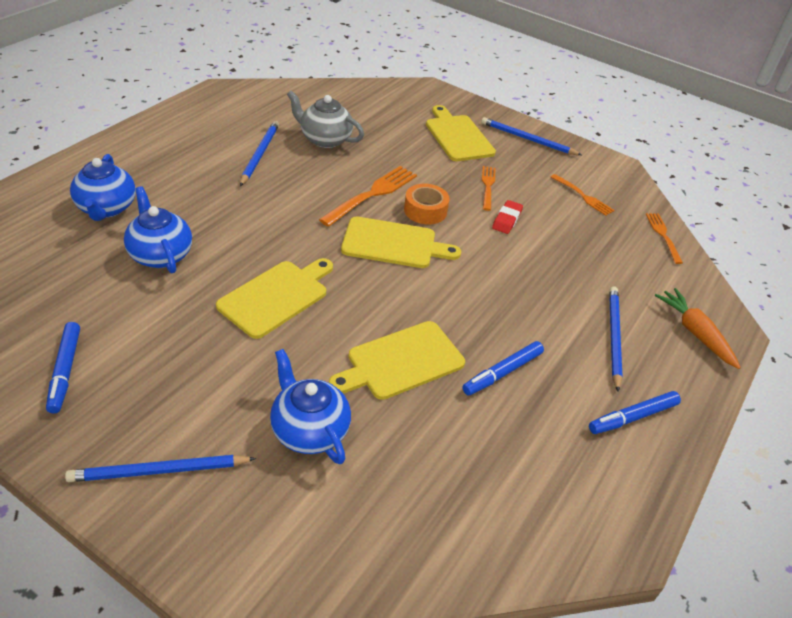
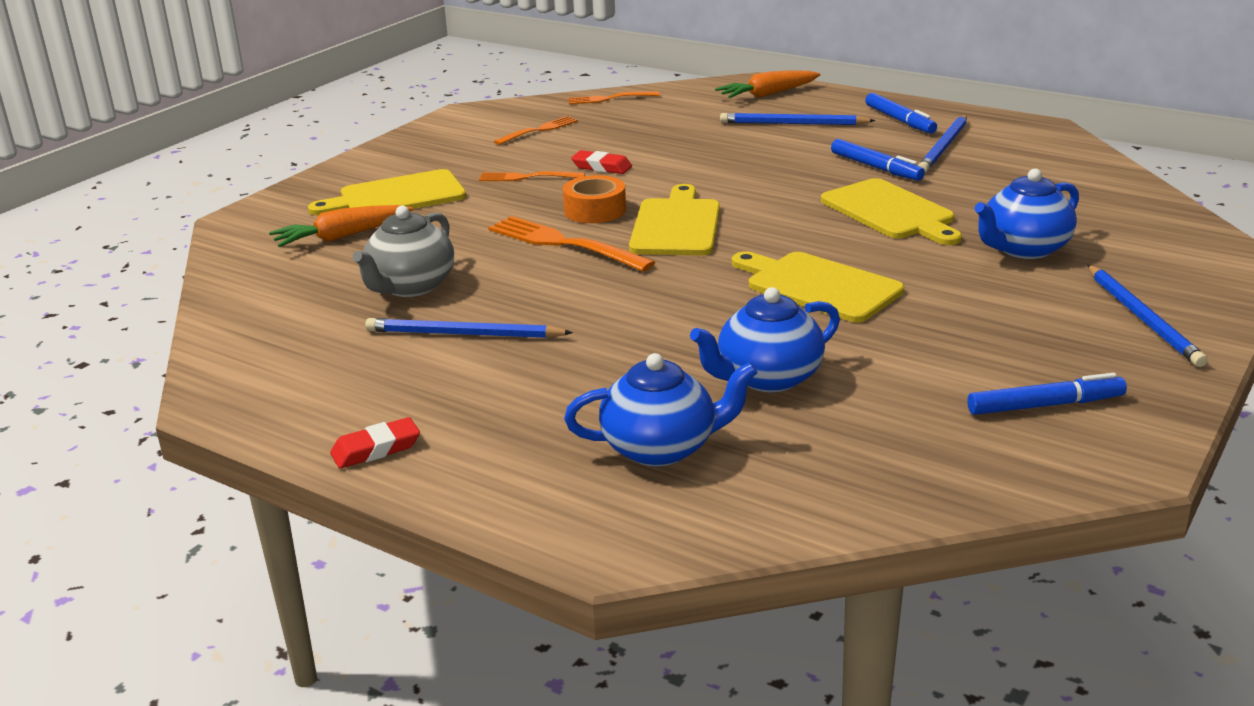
camera: 85 degrees left, 15 degrees down
blue pencil [481,117,582,155] -> blue pencil moved to [918,115,967,172]
none -> orange carrot [269,205,413,247]
none -> red eraser [330,417,420,468]

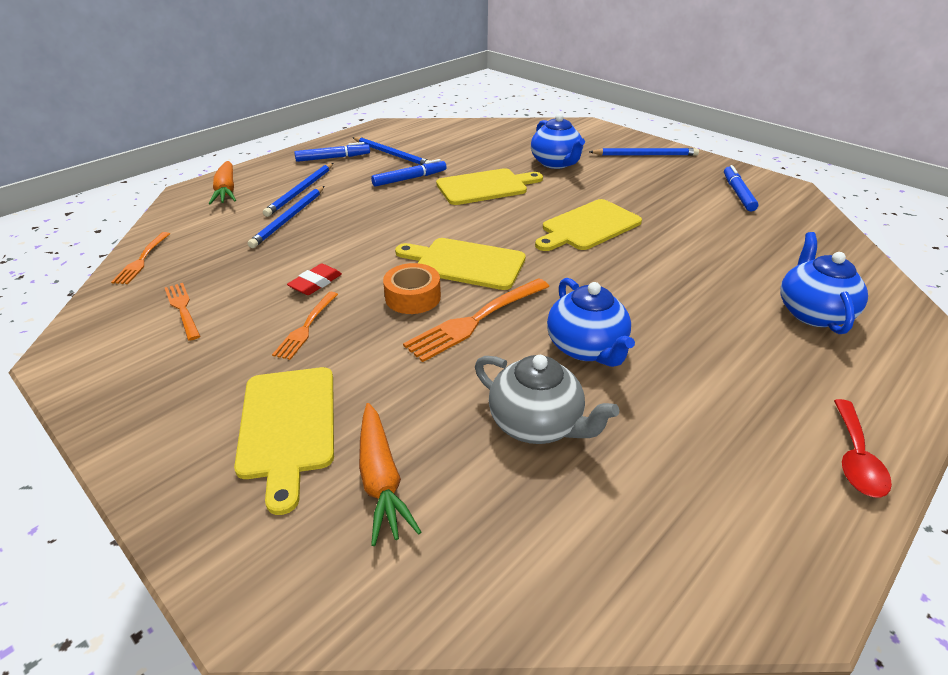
camera: 80 degrees left, 10 degrees up
red eraser [330,417,420,468] -> red spoon [834,399,892,498]
blue pencil [365,318,573,338] -> blue pencil moved to [248,186,324,248]
blue teapot [690,287,840,392] -> blue teapot moved to [547,278,635,367]

